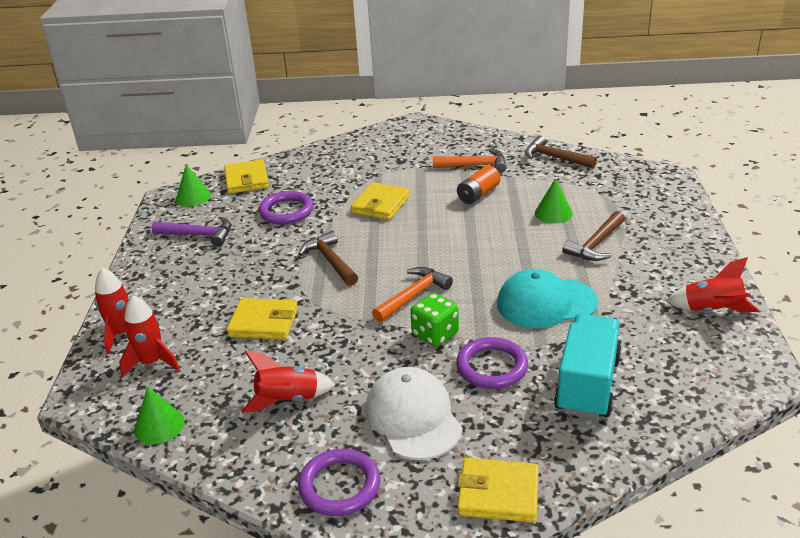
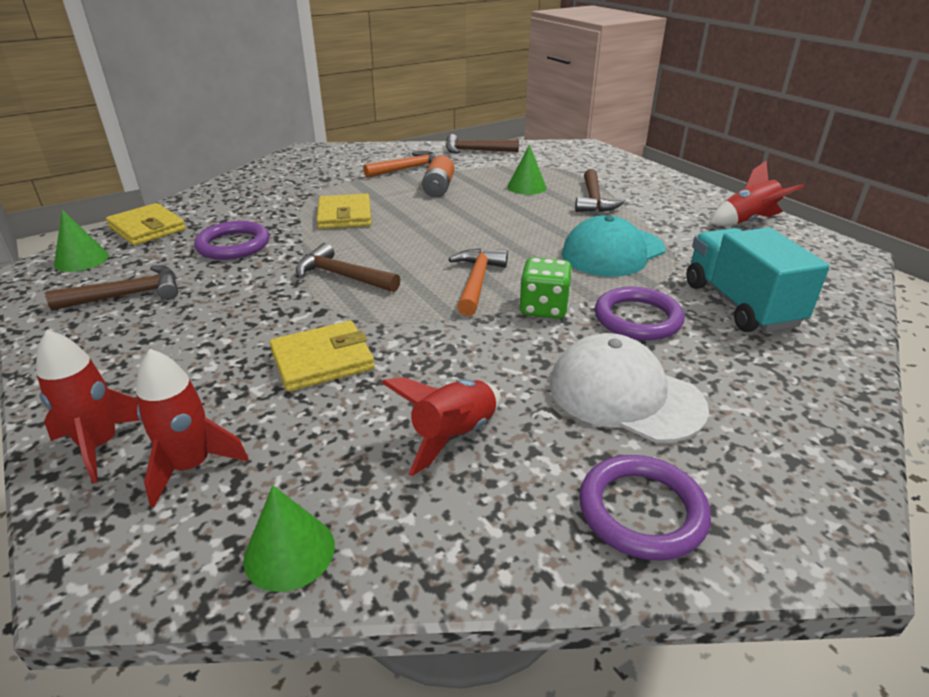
camera: 35 degrees left, 0 degrees up
purple hammer [152,217,231,247] -> brown hammer [46,265,178,310]
yellow wallet [458,458,539,523] -> none

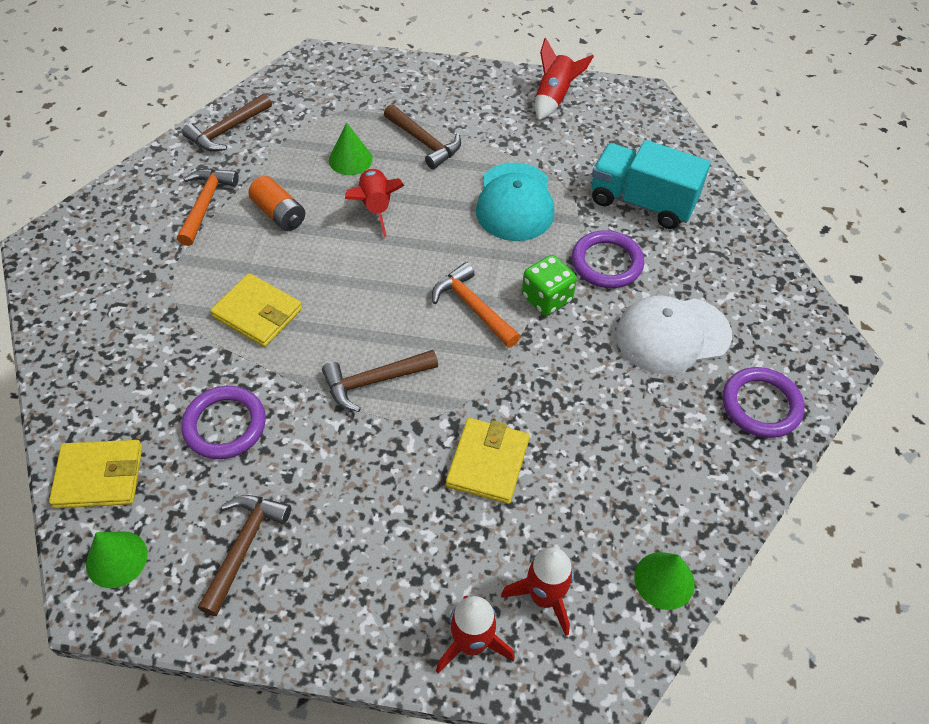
camera: 50 degrees left, 20 degrees up
red rocket [382,377,501,476] -> red rocket moved to [345,168,405,237]

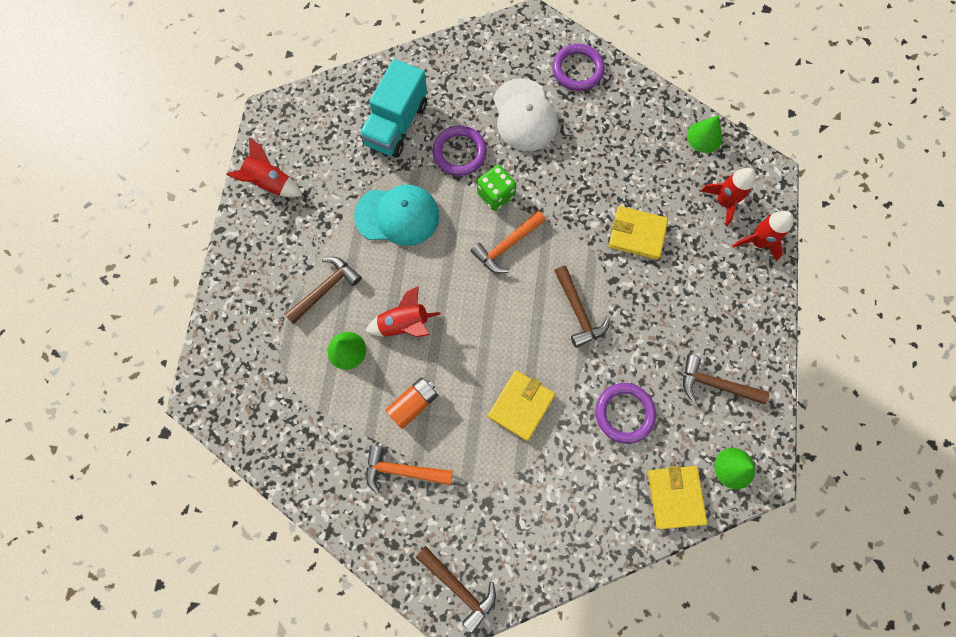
camera: 90 degrees left, 20 degrees up
brown hammer [182,93,272,152] -> brown hammer moved to [416,546,496,633]

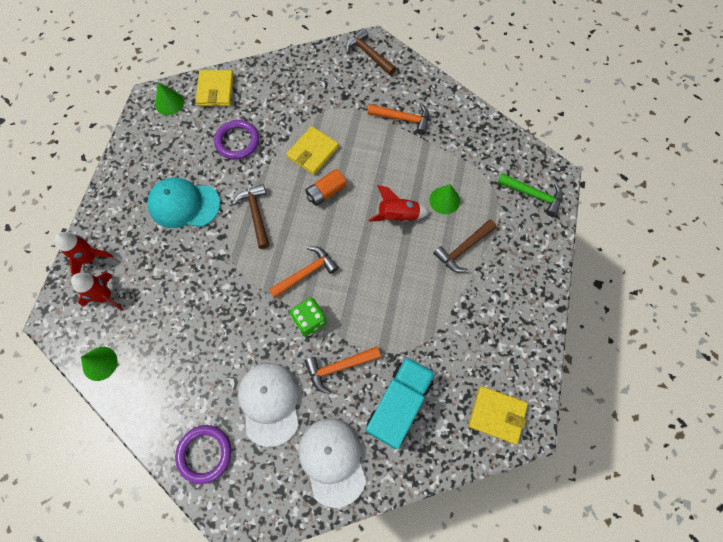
camera: 175 degrees left, 5 degrees down
red rocket [226,137,302,197] -> none
turquoise cap [354,185,439,246] -> turquoise cap moved to [147,177,220,228]
orange battery [385,377,438,429] -> orange battery moved to [305,169,347,206]
purple ring [432,126,487,176] -> orange hammer [304,346,381,394]
yellow wallet [608,206,668,260] -> yellow wallet moved to [468,386,528,444]
brown hammer [683,355,769,405] -> none
none -> white cap [298,418,366,508]
none -> green hammer [497,173,563,217]

